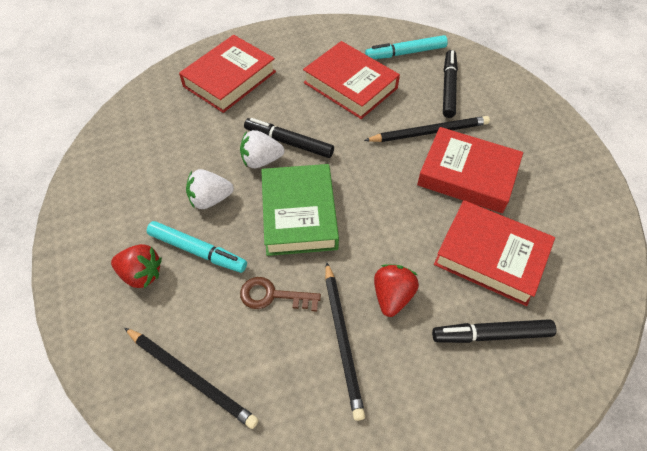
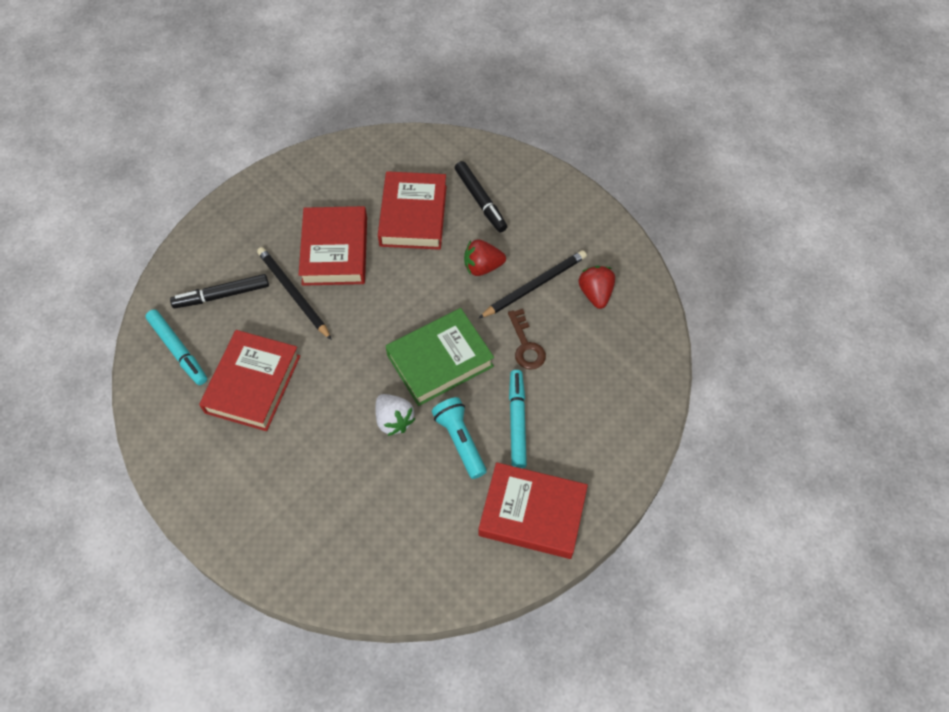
camera: 115 degrees left, 5 degrees up
red strawberry [111,244,162,289] -> red strawberry moved to [579,266,615,309]
black pencil [124,328,259,429] -> none
red book [179,35,276,113] -> red book moved to [479,462,588,559]
white strawberry [186,169,234,209] -> turquoise flashlight [432,397,487,479]
black marker [244,118,334,158] -> none

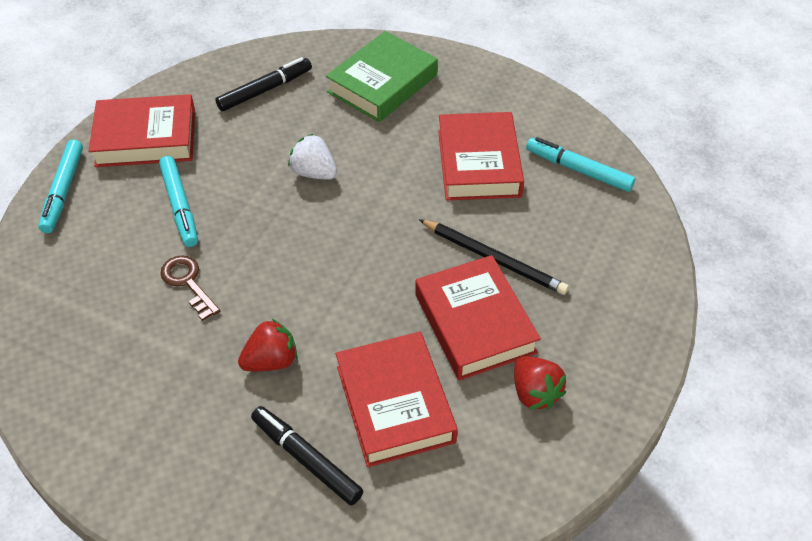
camera: 160 degrees right, 10 degrees down
black marker [170,274,269,308] -> black marker moved to [215,57,312,111]
green book [386,308,494,406] -> green book moved to [326,31,438,122]
turquoise flashlight [432,397,487,479] -> none
black pencil [479,250,587,318] -> none
red strawberry [579,266,615,309] -> red strawberry moved to [514,356,566,410]
none -> turquoise marker [38,140,83,233]

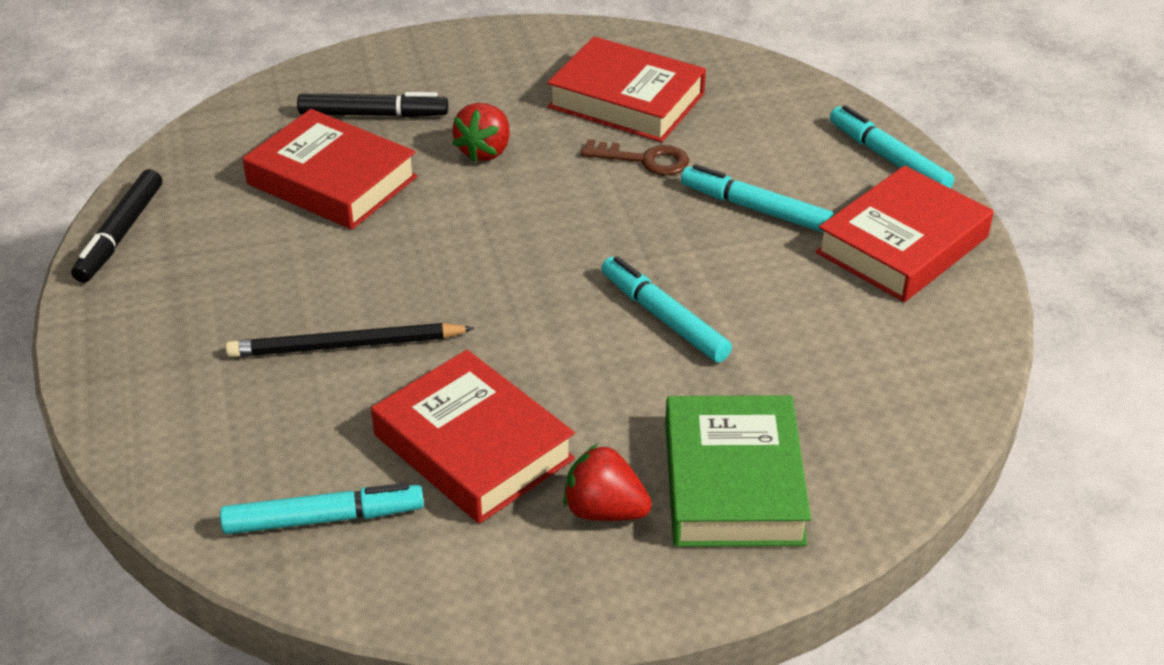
camera: 140 degrees right, 10 degrees down
black marker [215,57,312,111] -> black marker moved to [71,169,162,283]
white strawberry [288,134,337,180] -> turquoise marker [601,256,732,363]
red book [415,255,541,380] -> red book moved to [547,37,706,142]
red strawberry [514,356,566,410] -> red strawberry moved to [563,444,652,521]

